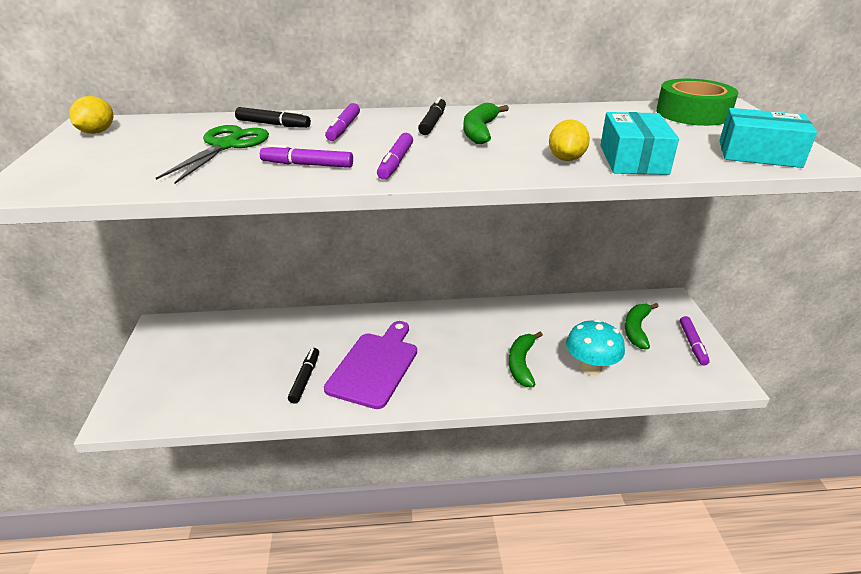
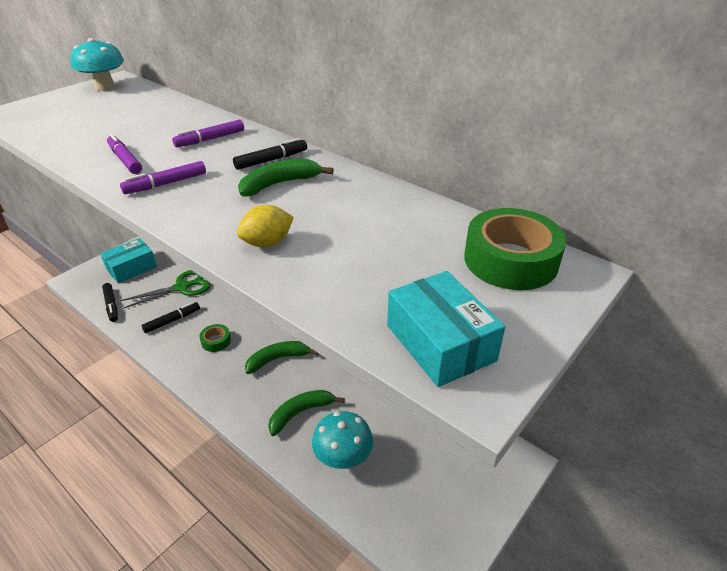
camera: 45 degrees right, 5 degrees up
yellow lemon [69,96,113,134] -> turquoise mushroom [70,38,124,91]
green scissors [156,125,269,184] -> green scissors moved to [120,270,211,309]
black marker [235,107,311,128] -> black marker moved to [102,283,118,322]
purple cutting board [324,321,417,409] -> green tape [200,324,231,352]
turquoise box [600,112,679,175] -> turquoise box moved to [100,238,157,284]
green banana [625,303,659,349] -> green banana moved to [245,341,319,374]
purple marker [680,316,710,365] -> none

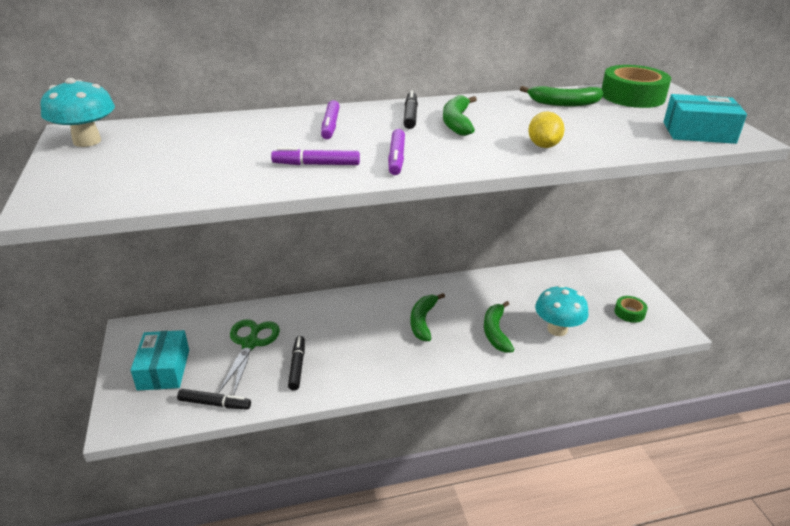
camera: 55 degrees left, 5 degrees down
green tape [200,324,231,352] -> green tape moved to [614,296,648,323]
none -> green banana [520,86,603,106]

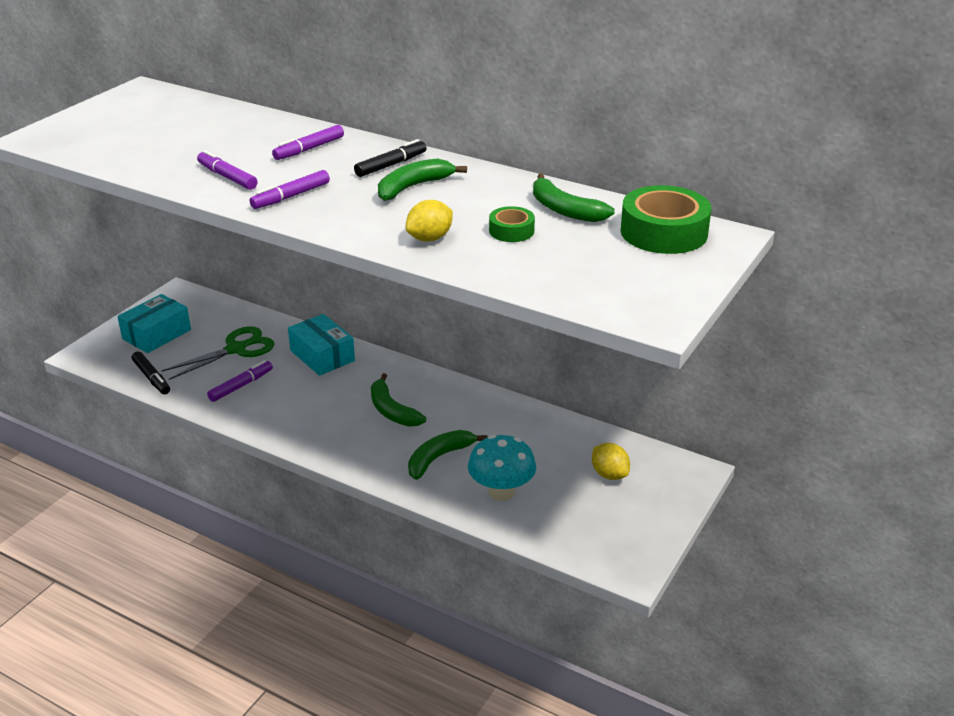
camera: 45 degrees right, 0 degrees up
turquoise mushroom [40,78,115,147] -> none
black marker [288,336,305,390] -> purple marker [207,360,273,402]
green banana [410,293,445,341] -> green banana turned 90 degrees counterclockwise [371,373,426,427]
green tape [614,296,648,323] -> green tape moved to [489,206,535,242]
turquoise box [663,94,747,144] -> turquoise box moved to [288,314,355,376]
none -> yellow lemon [592,443,630,480]

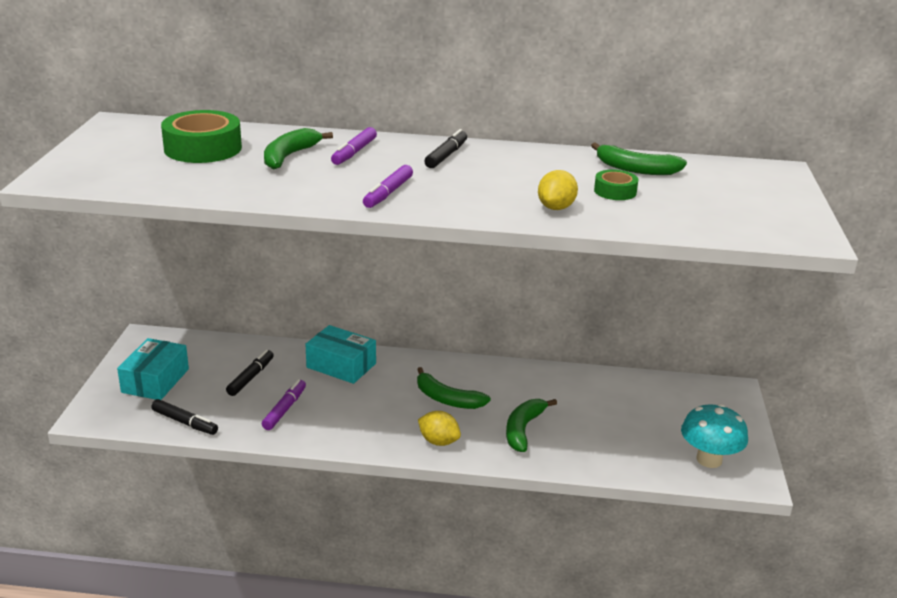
camera: 25 degrees left, 5 degrees down
green scissors [162,326,275,380] -> black marker [226,350,274,396]
purple marker [197,150,258,190] -> none
green banana [378,159,467,201] -> green banana moved to [264,128,333,170]
turquoise mushroom [468,435,536,501] -> turquoise mushroom moved to [681,404,748,468]
yellow lemon [592,443,630,480] -> yellow lemon moved to [418,411,461,446]
green tape [621,185,711,254] -> green tape moved to [161,110,242,163]

